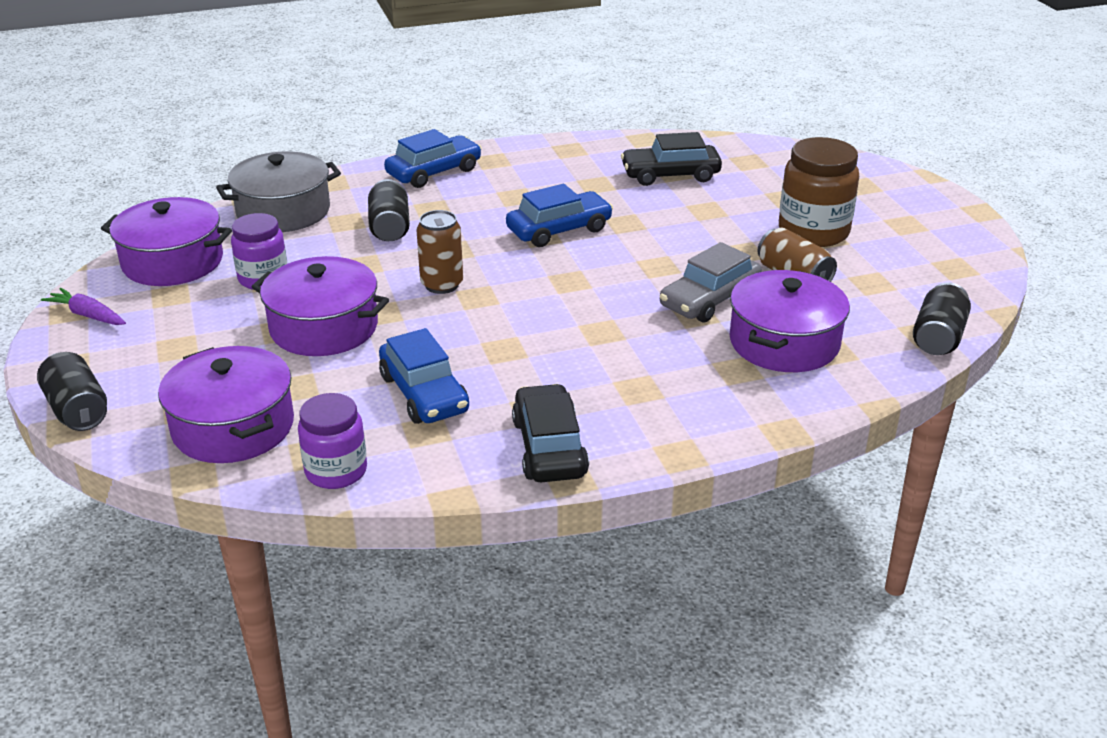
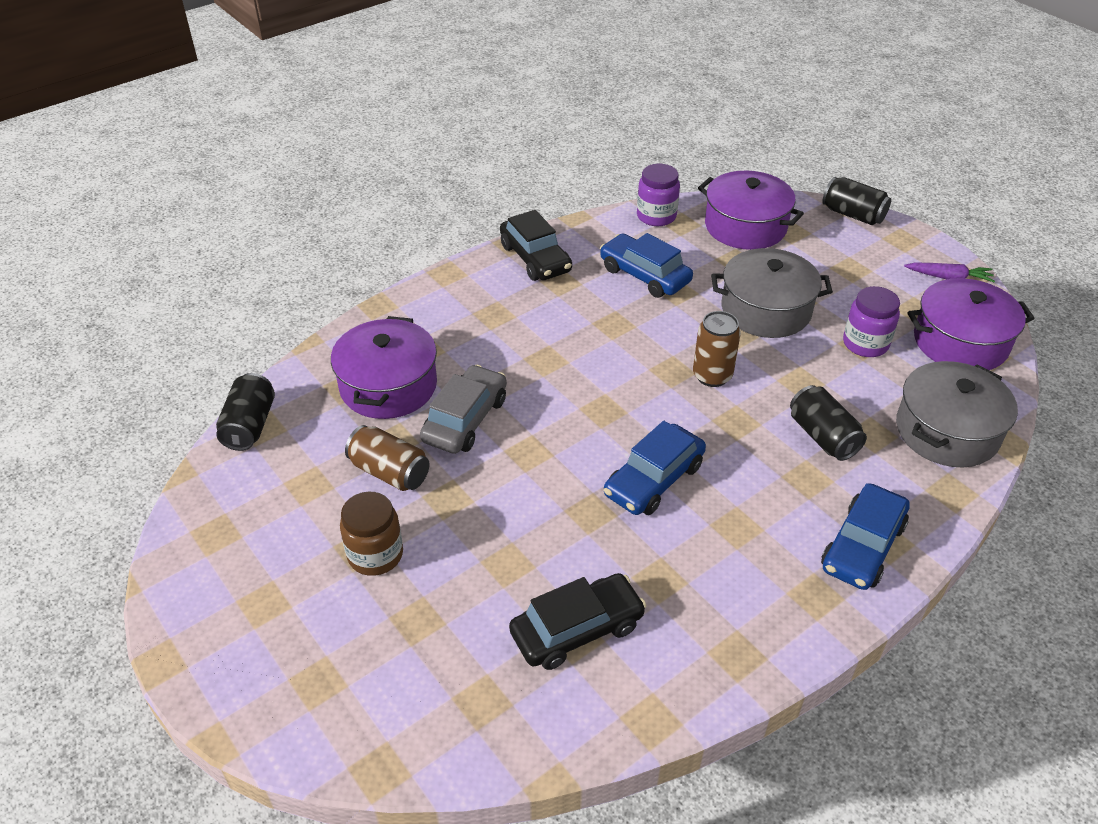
camera: 160 degrees right, 10 degrees up
purple pot [252,256,389,356] -> grey pot [711,248,833,338]
brown jar [779,137,859,247] -> brown jar [340,491,403,576], size x0.66

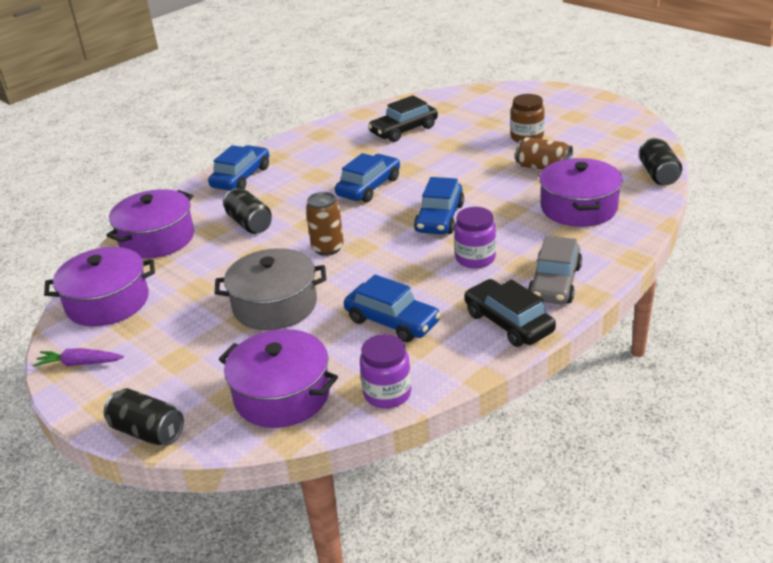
camera: 175 degrees right, 10 degrees down
grey car [420,365,507,454] -> grey car moved to [528,236,582,304]
purple jar [843,286,900,357] -> purple jar moved to [454,207,496,268]
grey pot [896,361,1018,467] -> purple pot [106,189,194,259]
none -> blue car [414,177,464,234]

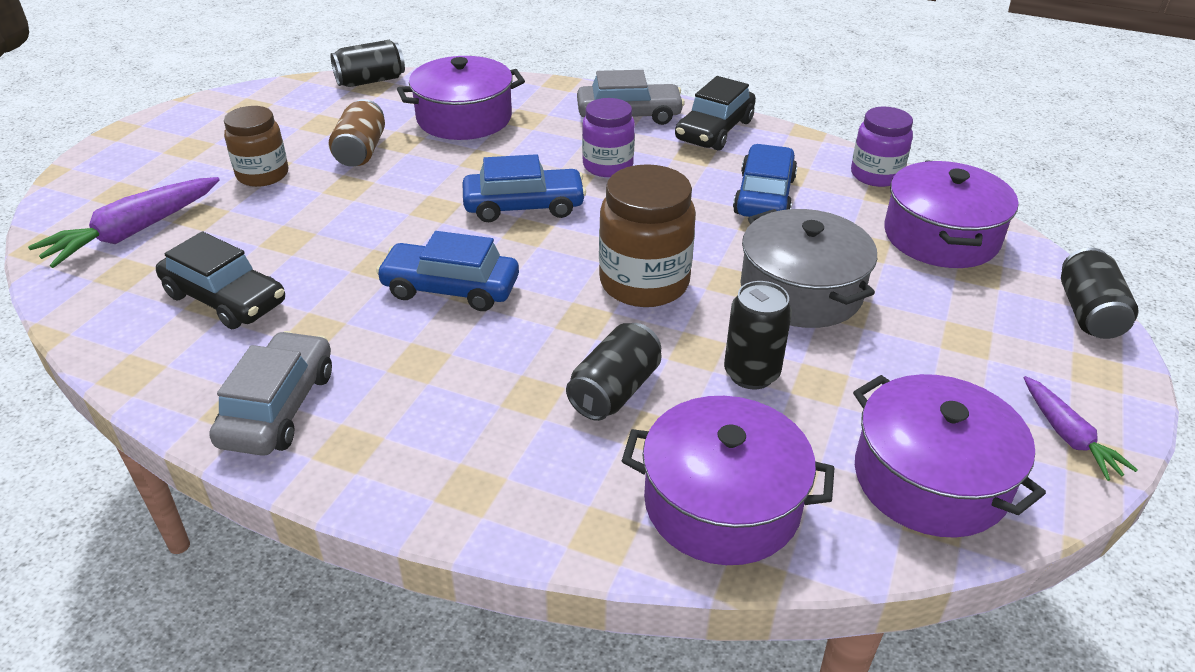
camera: 115 degrees left, 5 degrees up
blue car [208,145,269,191] -> none
brown can [306,192,344,256] -> brown jar [599,164,696,307]
none -> purple carrot [28,177,220,268]
none -> grey car [209,331,332,456]
none -> black can [724,281,792,390]

